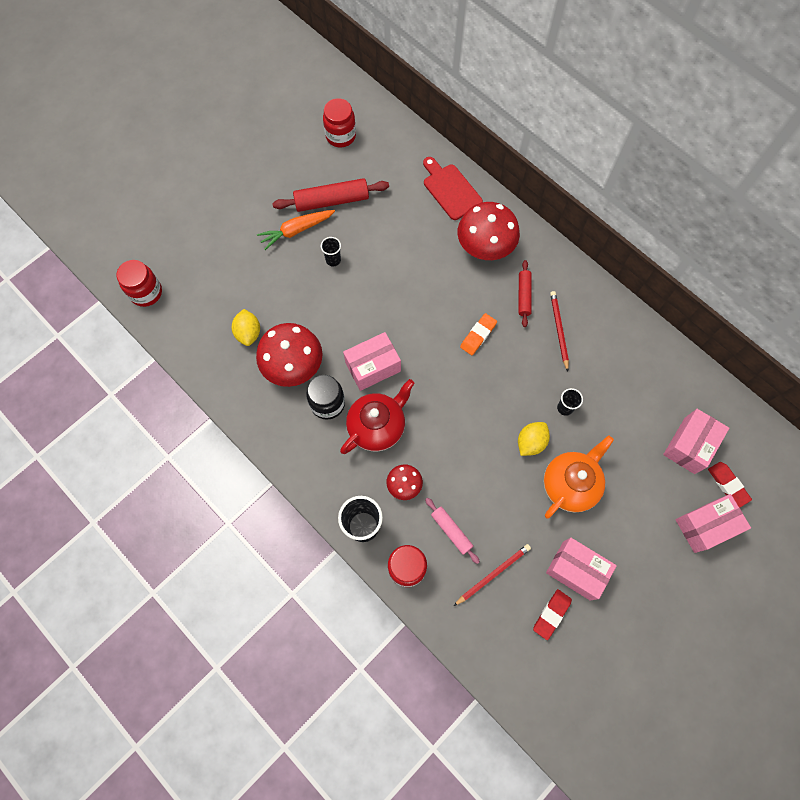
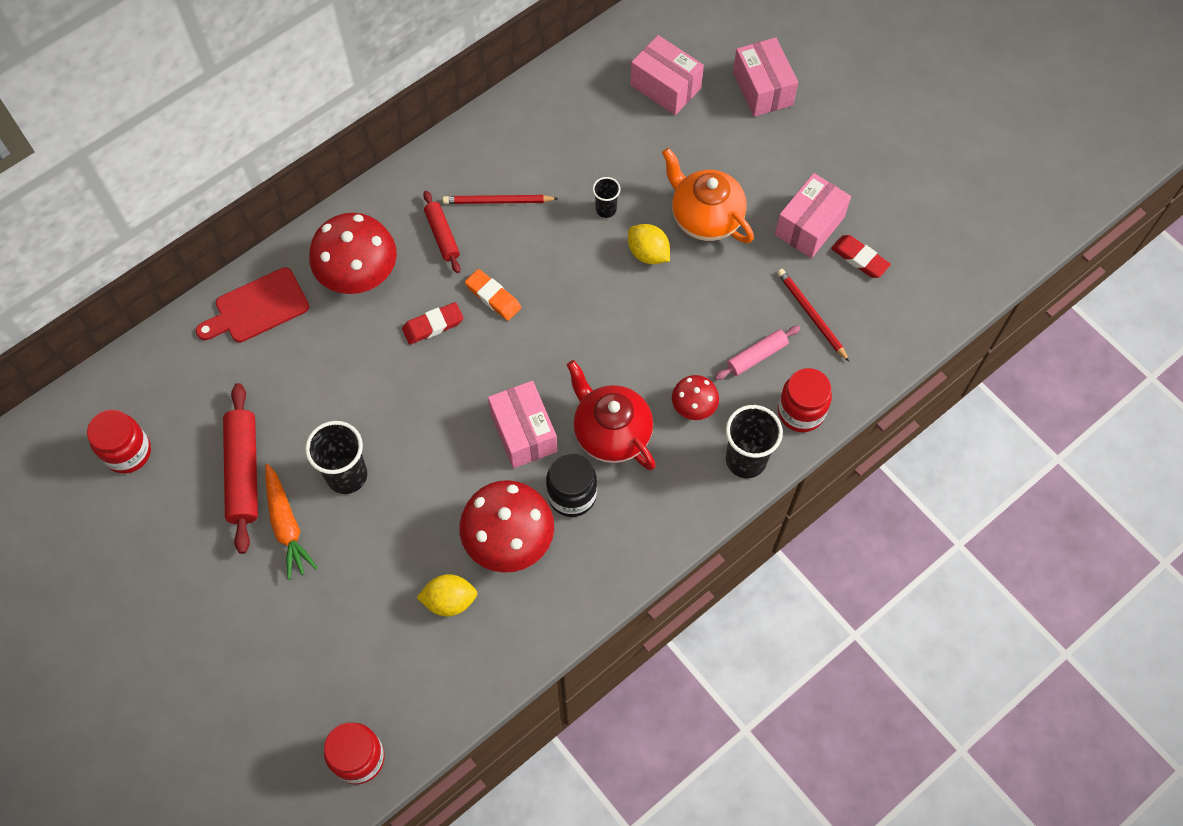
camera: 85 degrees left, 5 degrees down
black cup [321,237,341,267] -> black cup [305,421,367,494], size x1.83
red rolling pin [518,260,532,327] -> red rolling pin turned 60 degrees clockwise [423,191,460,273]
red eraser [708,462,752,508] -> red eraser moved to [402,302,463,344]

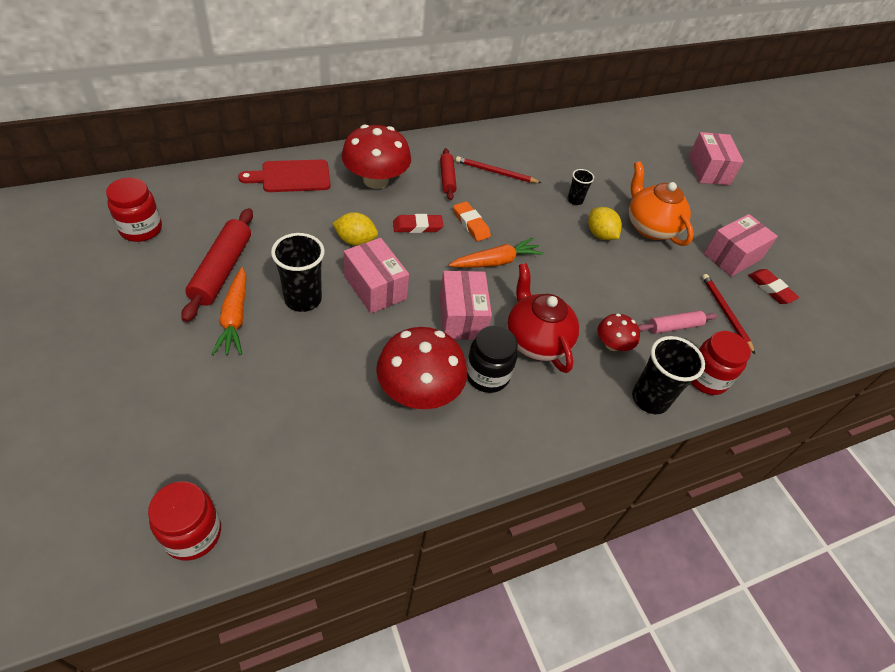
camera: 10 degrees right, 15 degrees down
yellow lemon [417,574,477,616] -> yellow lemon moved to [332,212,378,246]
pink box [630,35,704,115] -> pink box moved to [344,238,409,313]
none -> orange carrot [449,238,544,268]

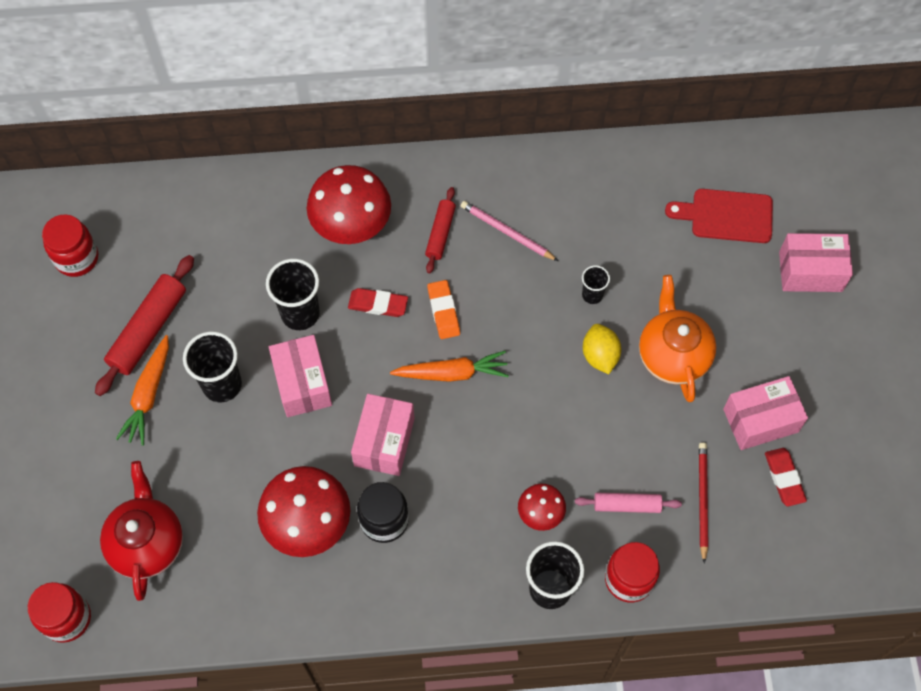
camera: 25 degrees right, 15 degrees up
red cutting board [238,160,331,192] -> red cutting board moved to [665,189,773,243]
yellow lemon [332,212,378,246] -> black cup [266,259,320,330]
red pencil [456,156,541,183] -> pink pencil [461,201,558,261]
red teapot [507,263,579,373] -> red teapot moved to [100,461,183,601]
pink box [688,132,744,185] -> pink box turned 75 degrees clockwise [779,233,853,292]

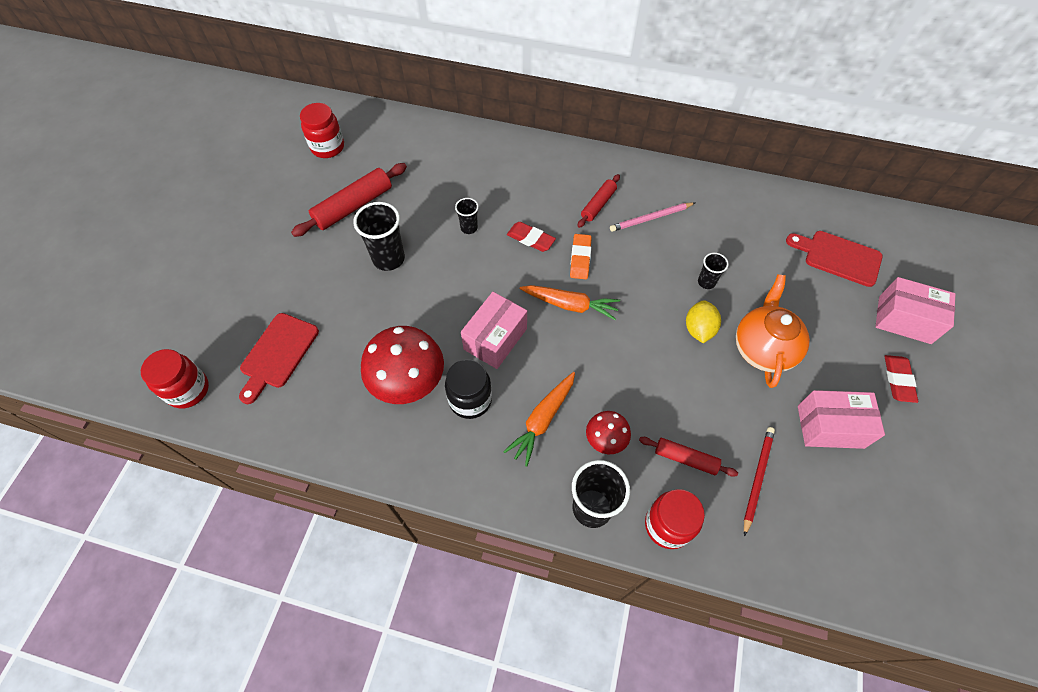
camera: 20 degrees right, 5 degrees down
red teapot [100,461,183,601] -> red cutting board [239,313,319,404]
orange carrot [116,335,169,446] -> orange carrot moved to [503,372,575,466]
black cup [266,259,320,330] -> black cup [455,198,479,234], size x0.55
pink box [269,335,332,417] -> none
red mushroom [307,165,391,244] -> none
pink pencil [461,201,558,261] -> pink pencil turned 75 degrees counterclockwise [610,202,695,232]
pink rolling pin [575,493,682,513] -> red rolling pin [639,437,738,477]
red eraser [765,448,807,506] -> red eraser moved to [885,355,918,403]

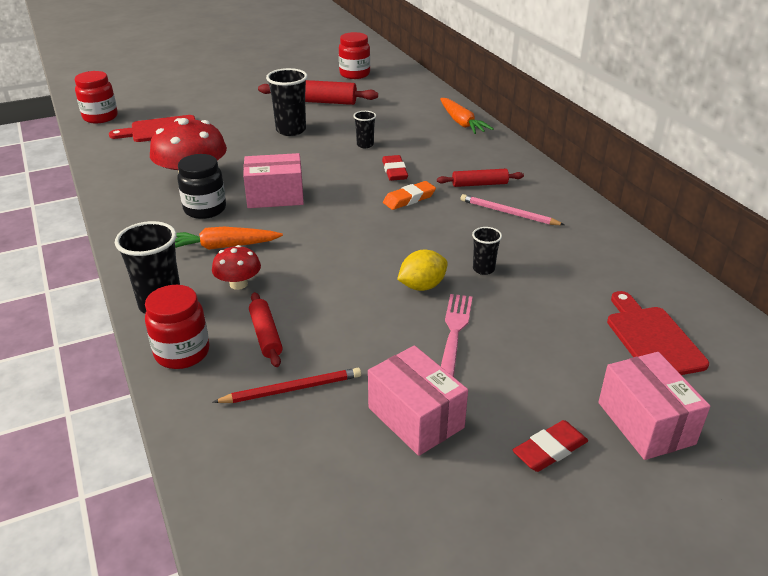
camera: 50 degrees right, 25 degrees down
orange carrot [520,285,620,320] -> orange carrot moved to [440,98,494,134]
orange teapot [736,274,810,388] -> pink fork [441,294,473,377]

